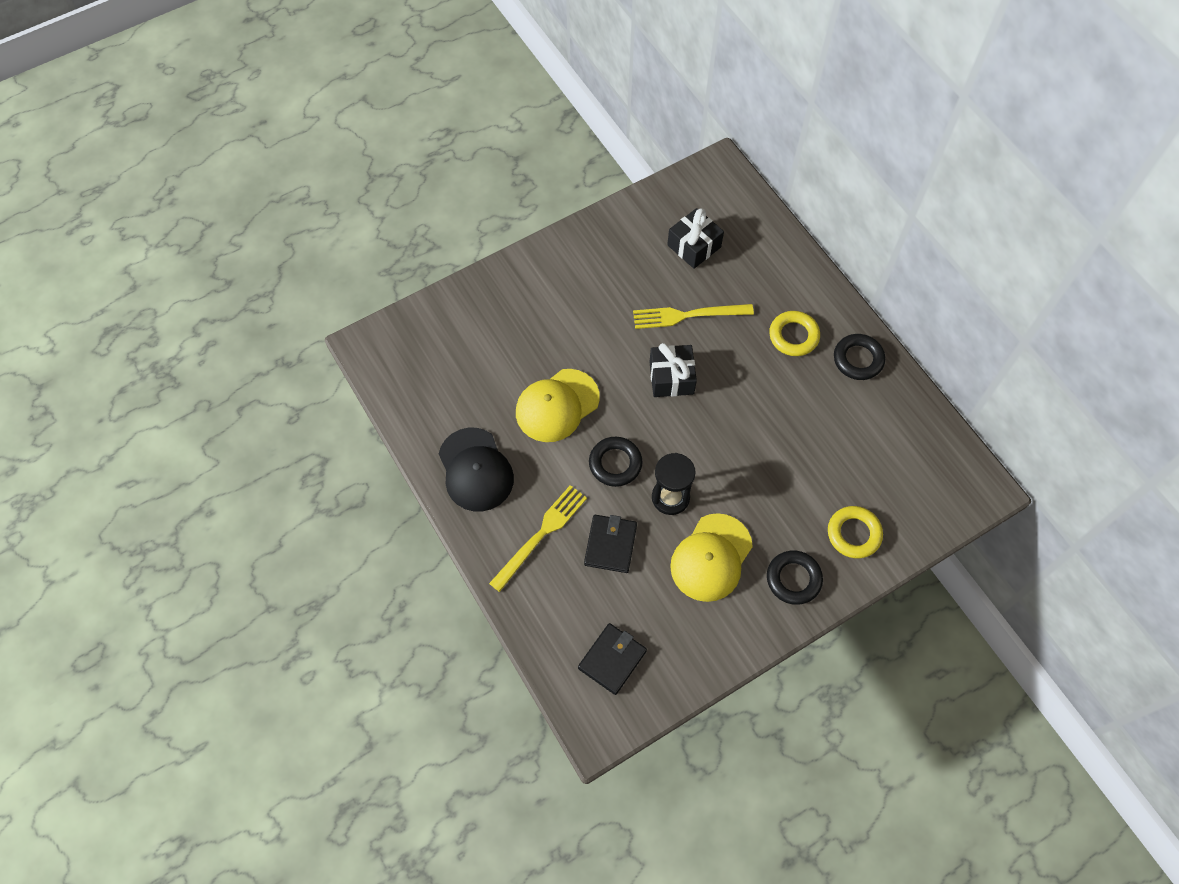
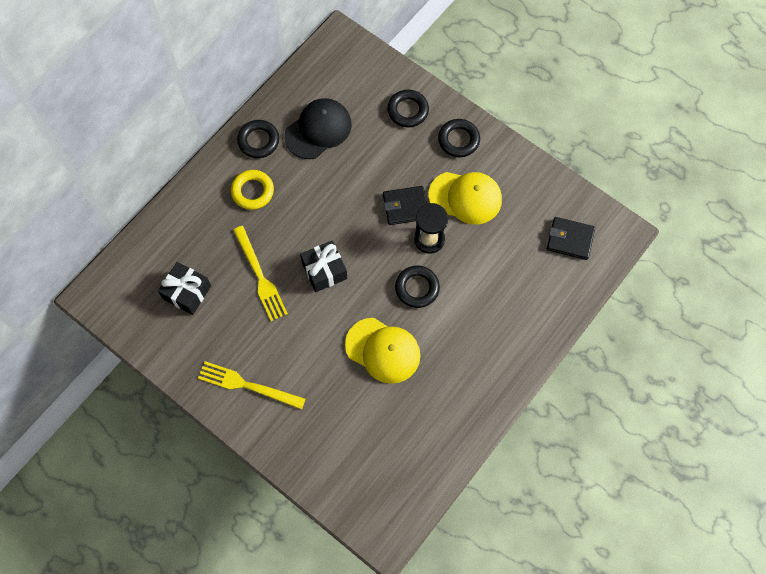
camera: 110 degrees left, 5 degrees up
black cap [439,428,514,511] -> black cap moved to [284,98,352,159]
yellow fork [489,485,587,592] -> yellow fork moved to [198,361,306,410]
black wallet [584,515,637,573] -> black wallet moved to [383,186,427,225]
yellow ring [828,506,883,558] -> black ring [387,90,429,127]

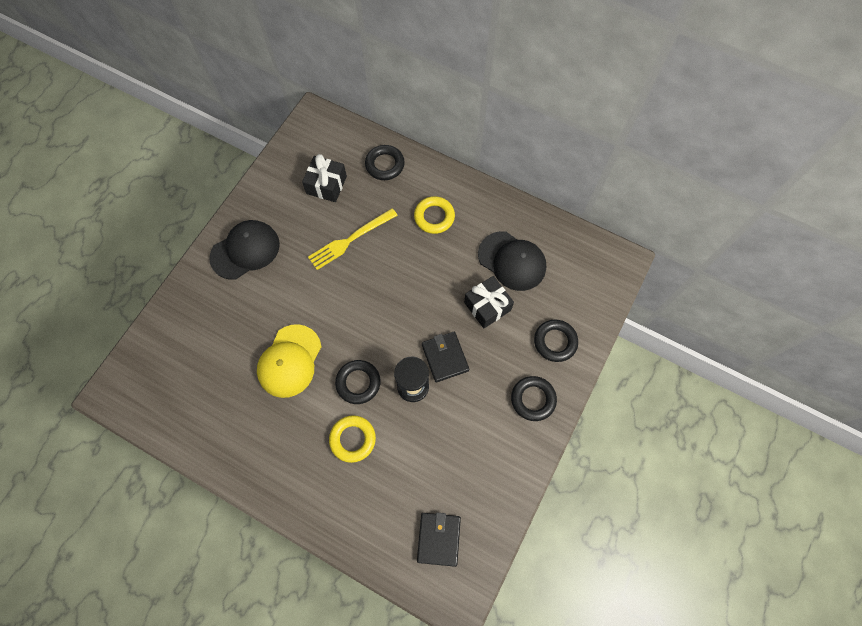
camera: 80 degrees right, 0 degrees up
yellow fork [198,361,306,410] -> black cap [209,220,280,280]
black ring [237,120,279,158] -> black ring moved to [365,145,405,180]
black gift [300,241,347,292] -> black gift moved to [464,276,514,328]
yellow cap [428,172,502,225] -> none
none -> yellow ring [329,415,376,463]

